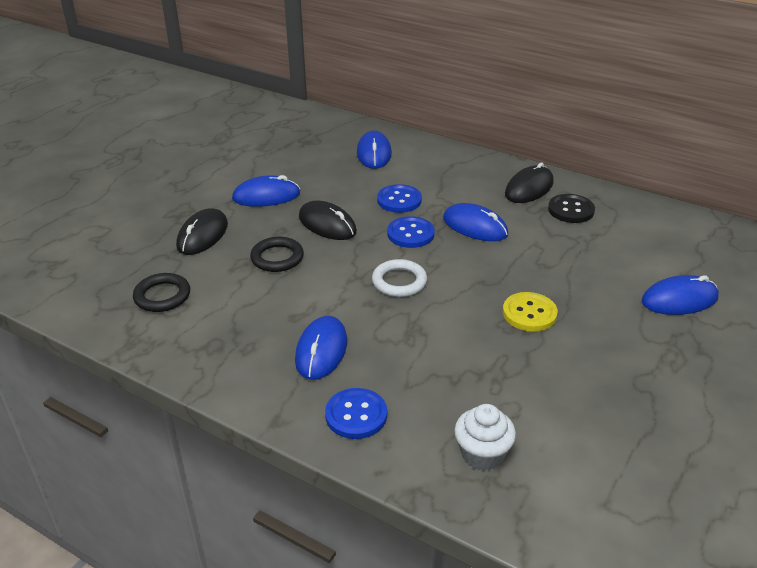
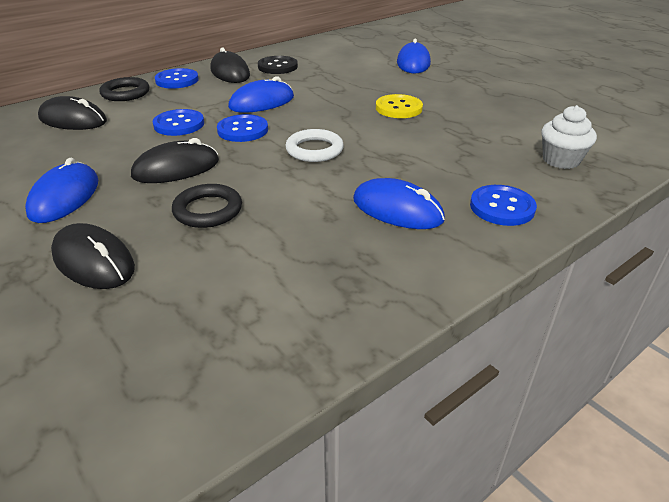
camera: 70 degrees left, 0 degrees up
black ring [133,273,190,312] -> black ring moved to [99,77,150,101]
blue mouse [357,131,392,169] -> black mouse [38,96,107,130]
none -> blue button [155,68,199,88]

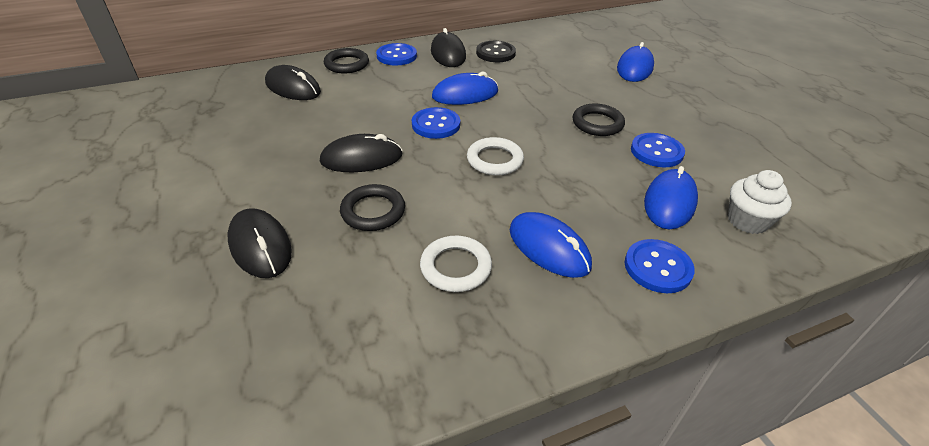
camera: 15 degrees right, 5 degrees up
blue mouse [25,158,98,223] -> blue mouse moved to [644,166,698,229]
blue button [153,109,204,136] -> blue button moved to [631,133,685,167]
yellow button [376,94,423,118] -> black ring [573,104,625,136]
none -> white ring [420,236,492,292]

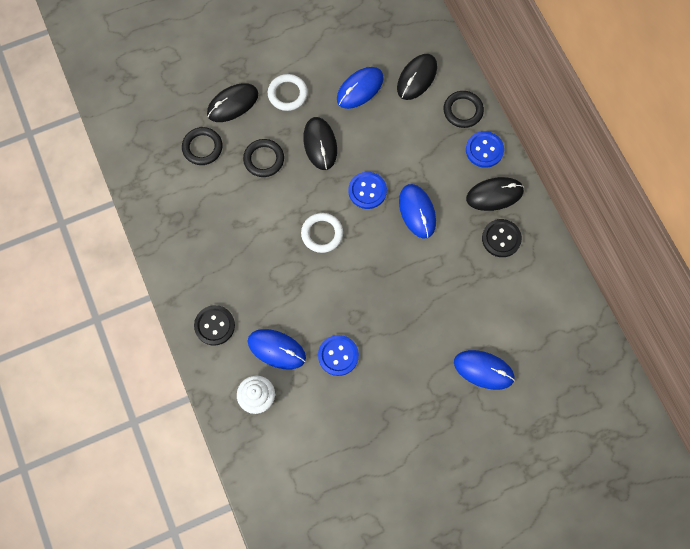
camera: 90 degrees right, 30 degrees up
white ring [420,236,492,292] -> white ring moved to [268,74,308,111]
blue mouse [510,212,592,278] -> blue mouse moved to [337,67,384,109]
black ring [573,104,625,136] -> black ring moved to [182,127,223,165]
blue button [625,239,695,293] -> black button [194,305,235,346]

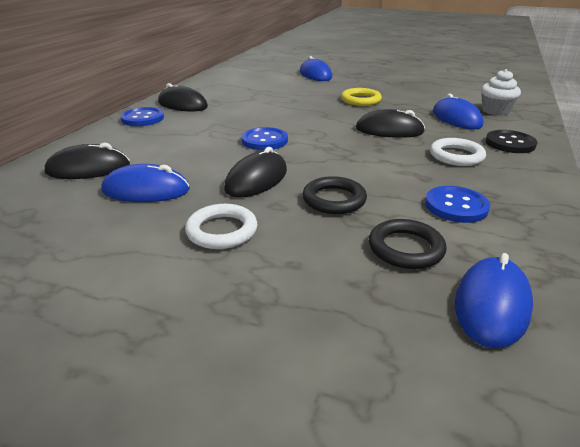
camera: 135 degrees left, 40 degrees down
black mouse [207,83,258,122] -> black mouse moved to [356,109,425,138]
white ring [301,213,343,253] -> white ring moved to [430,138,486,166]
blue button [318,335,359,376] -> blue button moved to [425,186,490,223]
blue mouse [399,184,436,239] -> blue mouse moved to [455,253,533,348]
black ring [444,91,484,128] -> none
black button [482,219,522,257] -> none
none -> yellow ring [341,88,382,106]

